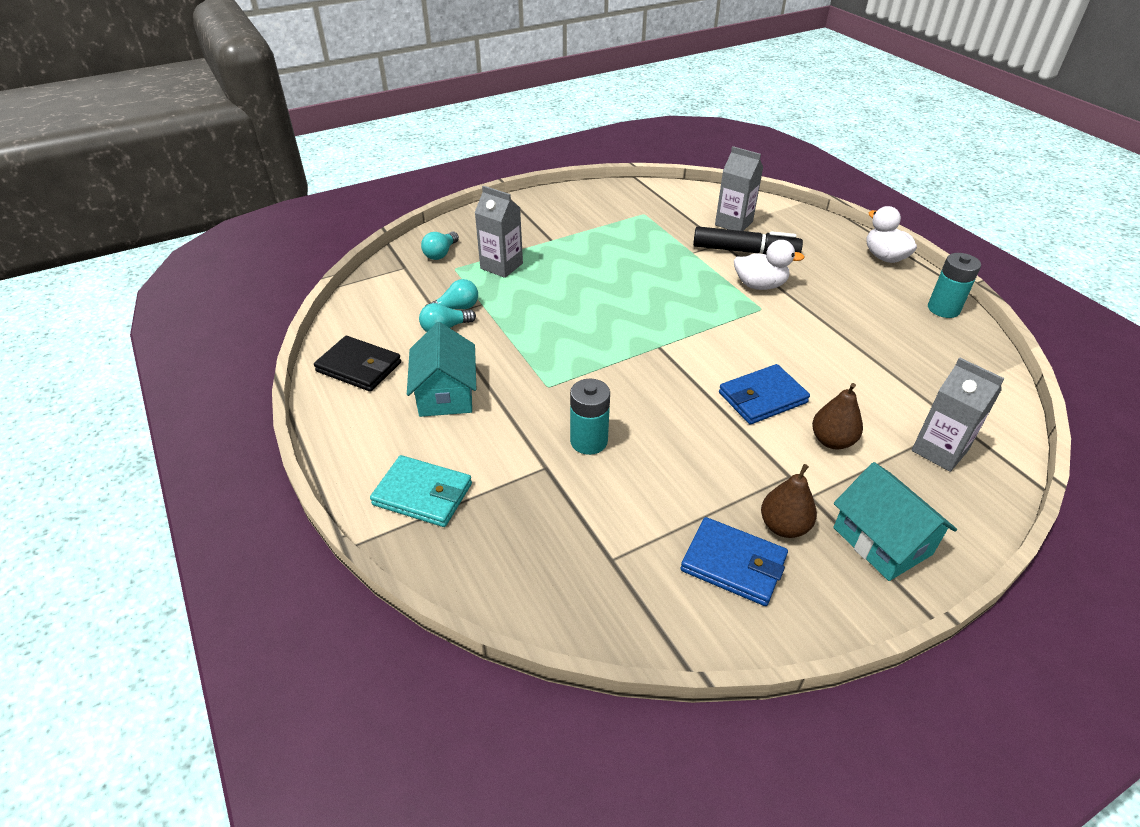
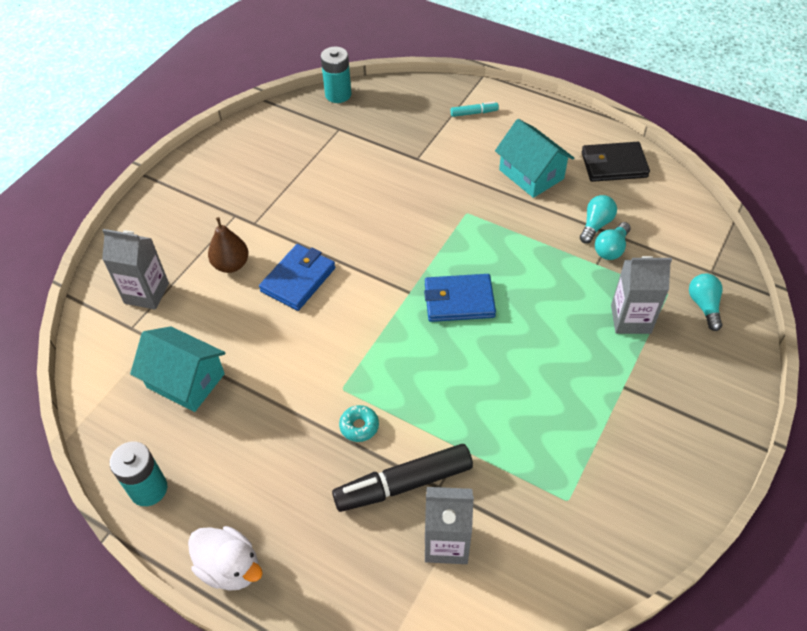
camera: 150 degrees right, 10 degrees up
turquoise wallet [370,455,472,527] -> turquoise marker [451,102,499,117]
turquoise battery [570,379,610,455] -> turquoise battery moved to [321,46,352,103]
blue wallet [681,517,788,606] -> blue wallet moved to [424,274,496,322]
white duck [734,240,804,290] -> turquoise donut [339,405,379,442]
brown pear [761,464,817,538] -> none
turquoise house [833,462,957,581] -> turquoise house moved to [130,326,226,412]

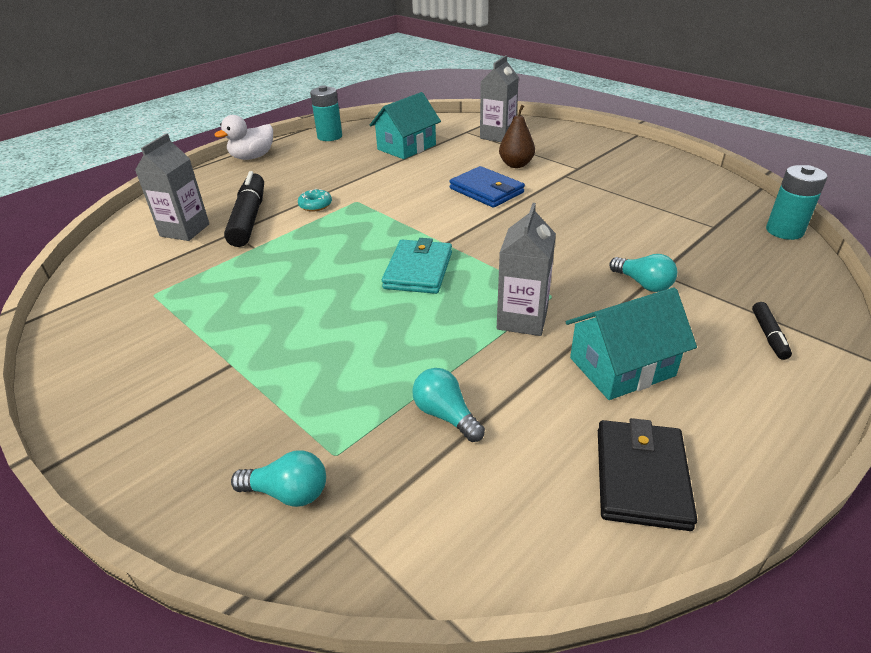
camera: 105 degrees right, 15 degrees down
blue wallet [424,274,496,322] -> turquoise wallet [382,238,452,294]
turquoise marker [451,102,499,117] -> black marker [752,302,792,360]
turquoise light bulb [580,195,617,243] -> turquoise light bulb moved to [609,254,677,292]
grey carton [611,256,672,334] -> grey carton moved to [497,203,556,336]

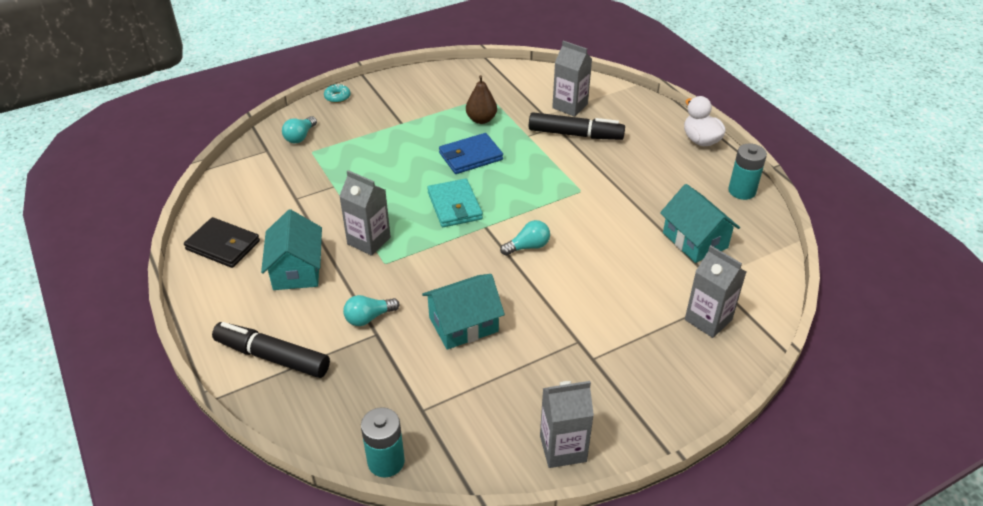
camera: 105 degrees right, 5 degrees up
turquoise donut [298,189,332,211] -> turquoise donut moved to [324,84,351,103]
turquoise wallet [382,238,452,294] -> turquoise wallet turned 45 degrees clockwise [427,178,483,227]
turquoise light bulb [412,368,485,442] -> turquoise light bulb moved to [500,220,550,256]
blue wallet [449,166,525,208] -> blue wallet moved to [439,133,503,174]
brown pear [499,105,535,168] -> brown pear moved to [466,75,497,124]
black marker [752,302,792,360] -> black marker [212,322,330,378], size x2.13
none -> turquoise house [422,274,505,350]
none -> grey carton [540,381,594,468]

